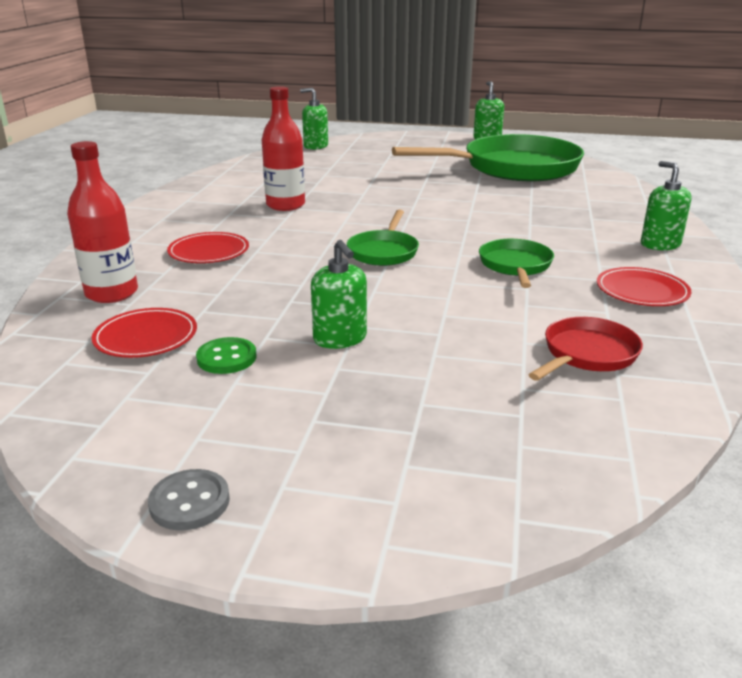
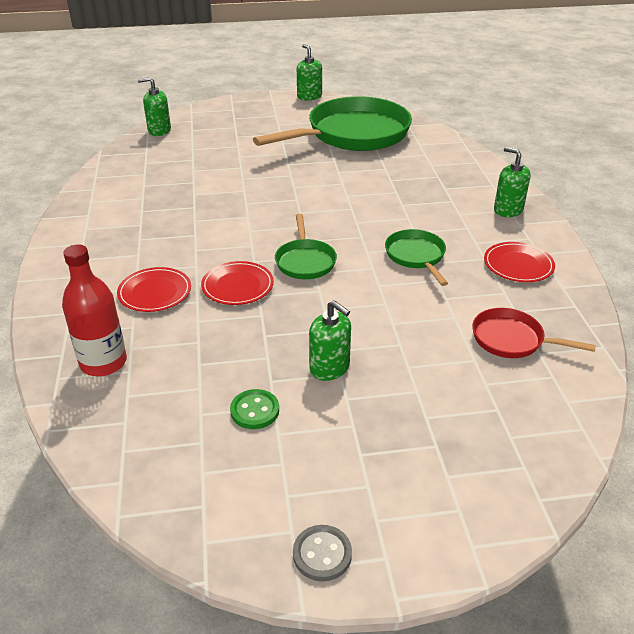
camera: 20 degrees left, 10 degrees up
red plate [92,308,197,358] -> red plate moved to [201,261,274,305]
red bottle [262,86,305,211] -> none
red pan [528,317,643,381] -> red pan turned 90 degrees counterclockwise [472,308,596,358]

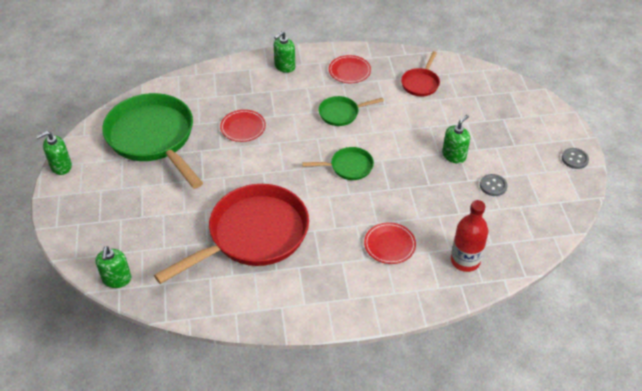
camera: 90 degrees left, 10 degrees up
red plate [201,261,274,305] -> red plate moved to [220,110,266,142]
green button [230,389,279,429] -> grey button [480,174,507,196]
none -> red pan [154,184,309,284]

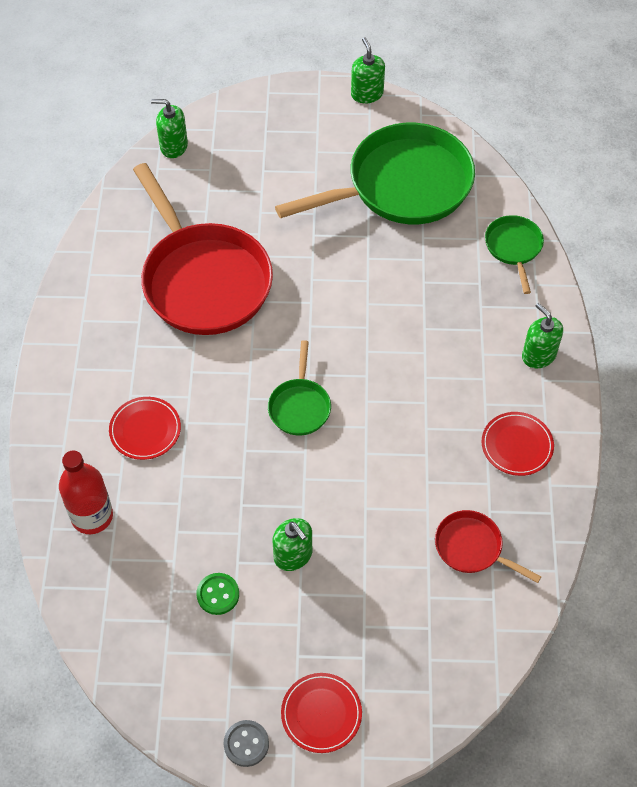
camera: 100 degrees right, 10 degrees up
red plate [220,110,266,142] -> red plate moved to [281,673,362,753]
green pan [319,96,384,126] -> green pan moved to [485,215,544,294]
grey button [480,174,507,196] -> green button [196,573,239,615]

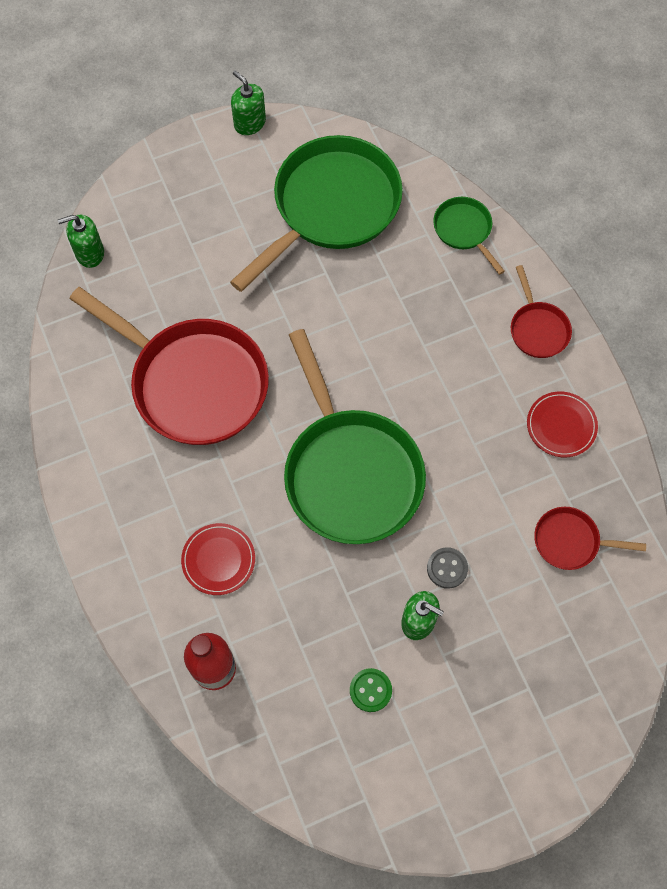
camera: 25 degrees left, 10 degrees up
grey button [224,720,269,767] -> grey button moved to [427,547,468,589]
green pan [268,340,331,436] -> green pan [284,329,426,544], size x2.18
red plate [281,673,362,753] -> none
green soap dispenser [522,303,563,368] -> red pan [511,265,572,358]

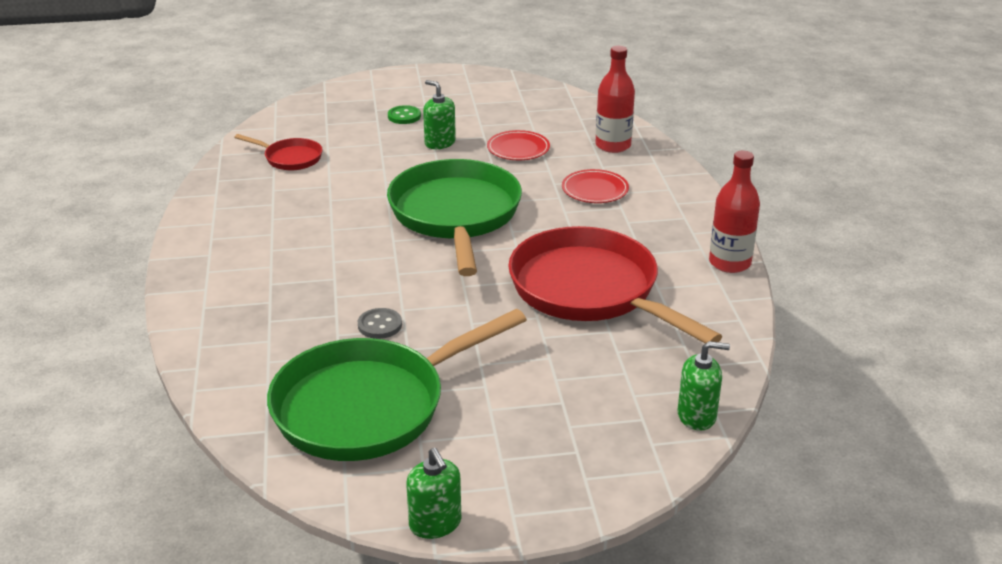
camera: 165 degrees left, 35 degrees down
green button [350,668,392,712] -> green button moved to [388,105,421,124]
grey button [427,547,468,589] -> grey button moved to [358,308,402,339]
green pan [433,197,505,275] -> none
red pan [511,265,572,358] -> none
red plate [527,391,598,457] -> red plate moved to [487,130,550,160]
none -> red bottle [709,151,760,273]

